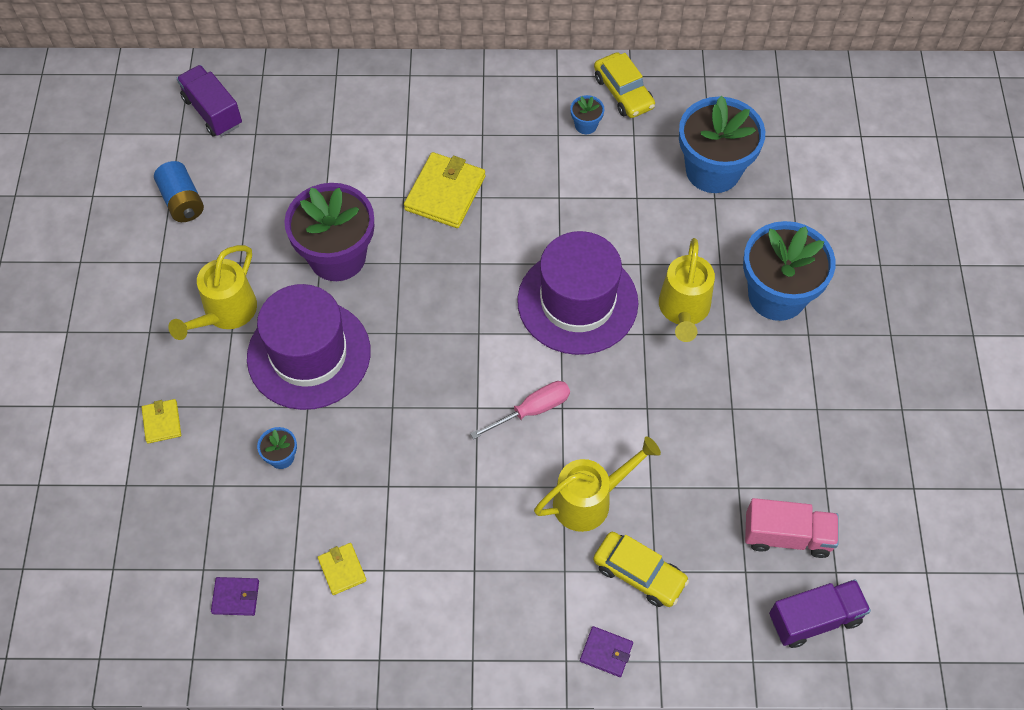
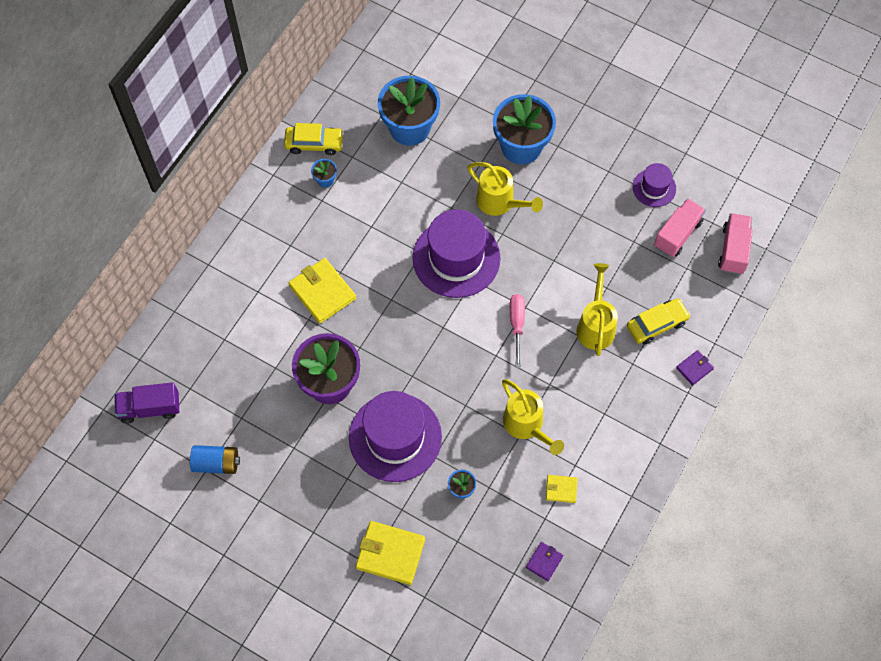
camera: 60 degrees left, 5 degrees up
yellow wallet [141,399,181,444] -> yellow wallet [356,521,425,585], size x1.90
yellow watering can [168,245,257,340] -> yellow watering can moved to [502,379,564,455]
purple truck [769,579,871,648] -> pink truck [718,213,753,275]
none -> purple hat [633,163,676,207]

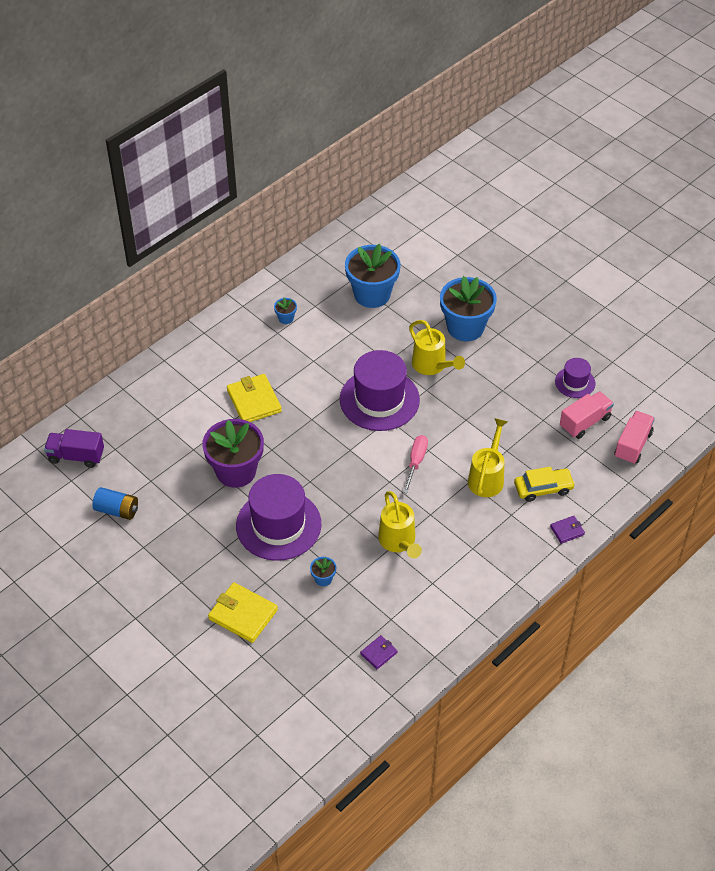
camera: 15 degrees right, 15 degrees down
yellow car [284,123,344,155] -> none
yellow wallet [546,475,578,503] -> none

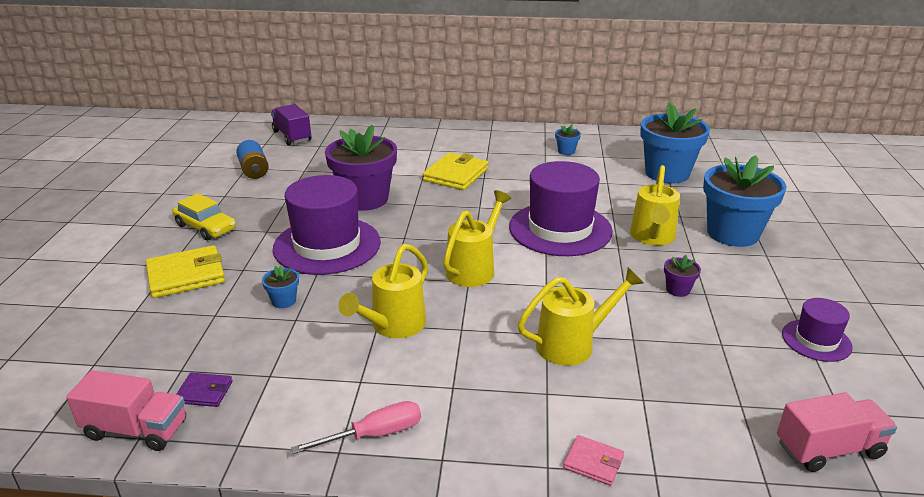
camera: 50 degrees right, 20 degrees down
yellow wallet [208,582,278,643] -> yellow wallet turned 75 degrees clockwise [146,245,225,298]
pink screwdriver [403,435,428,494] -> pink screwdriver moved to [291,401,421,454]
yellow car [514,467,575,502] -> yellow car moved to [172,193,236,241]
purple wallet [550,516,585,544] -> pink wallet [563,435,624,486]
pink truck [560,391,614,439] -> pink truck moved to [66,370,186,451]
none -> yellow watering can [443,190,511,287]
none -> purple flower pot [664,255,701,297]

